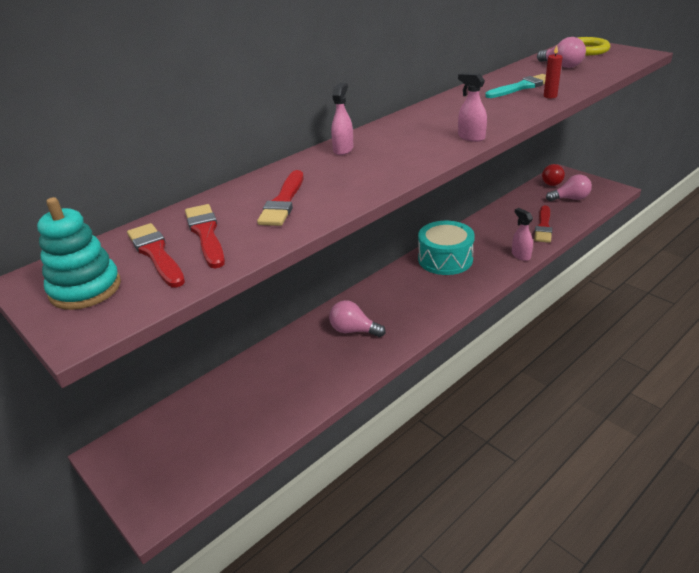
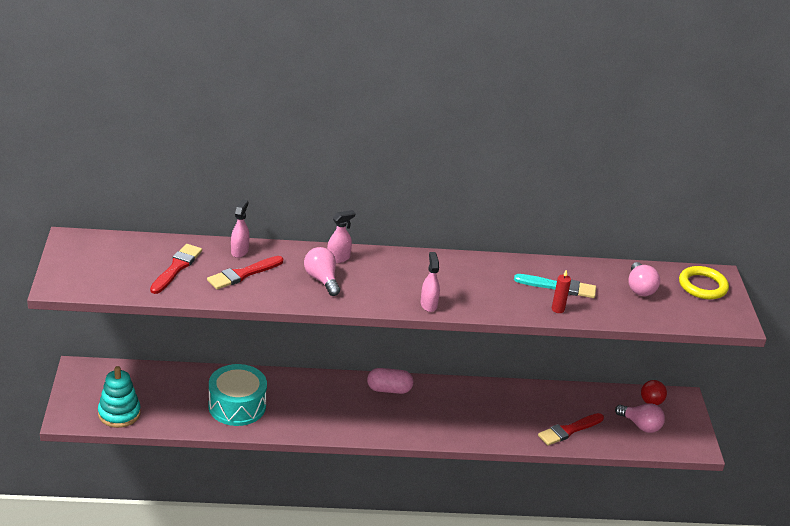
camera: 35 degrees right, 0 degrees up
turquoise stacking toy [37,197,121,310] -> turquoise stacking toy moved to [98,366,141,428]
red brush [127,223,185,288] -> none
pink light bulb [329,300,385,337] -> pink light bulb moved to [304,247,340,296]
turquoise drum [418,221,475,275] -> turquoise drum moved to [209,364,267,426]
pink spray bottle [512,208,533,261] -> pink spray bottle moved to [231,199,249,258]
none -> pink capsule [367,368,413,394]

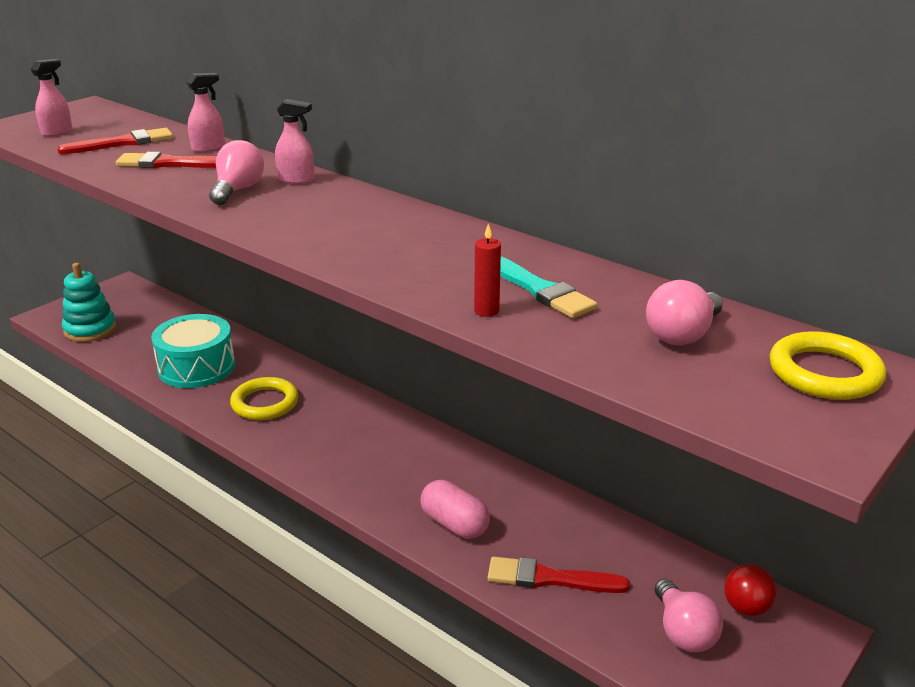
camera: 45 degrees right, 5 degrees down
pink capsule [367,368,413,394] -> pink capsule moved to [421,480,490,539]
pink spray bottle [421,252,440,312] -> pink spray bottle moved to [31,59,72,137]
none -> yellow ring [230,377,299,420]

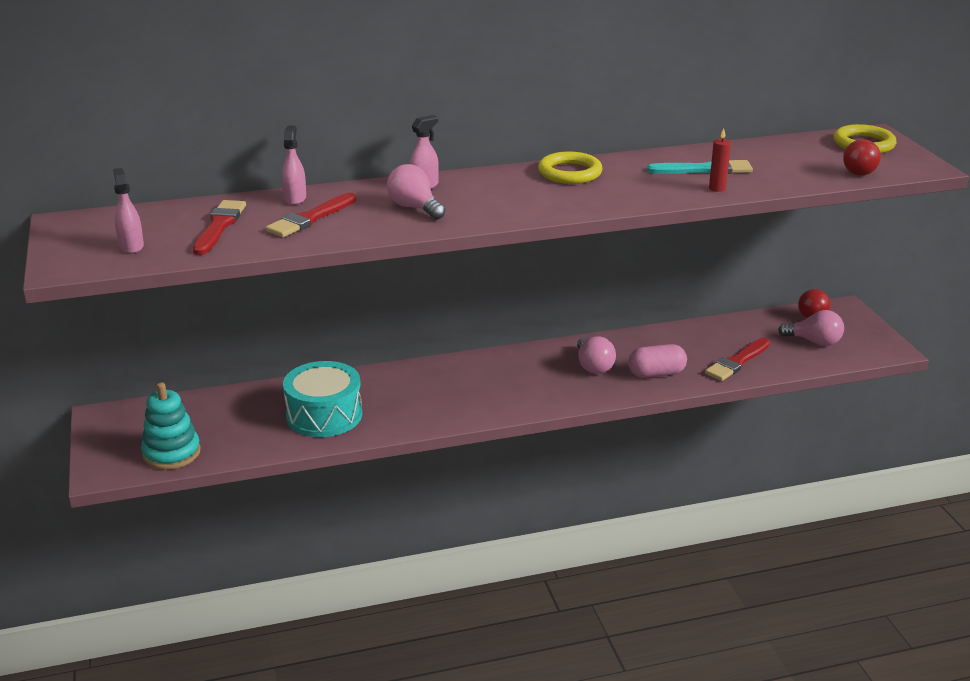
camera: 55 degrees left, 0 degrees up
yellow ring [230,377,299,420] -> yellow ring moved to [538,152,603,184]
pink light bulb [646,280,723,345] -> pink light bulb moved to [577,336,616,374]
none -> red ball [843,139,881,176]

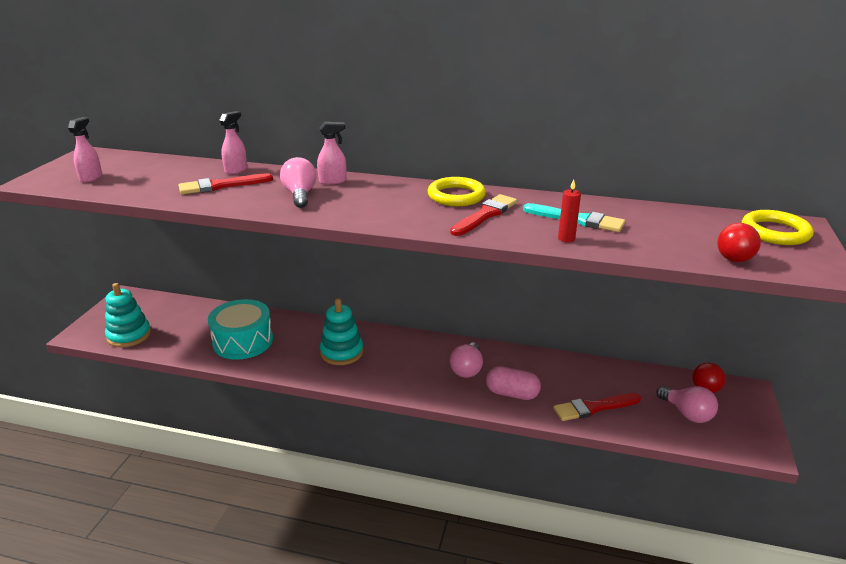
camera: 30 degrees right, 0 degrees up
red brush [193,200,246,255] -> red brush moved to [450,194,517,236]
none -> turquoise stacking toy [320,298,363,365]

